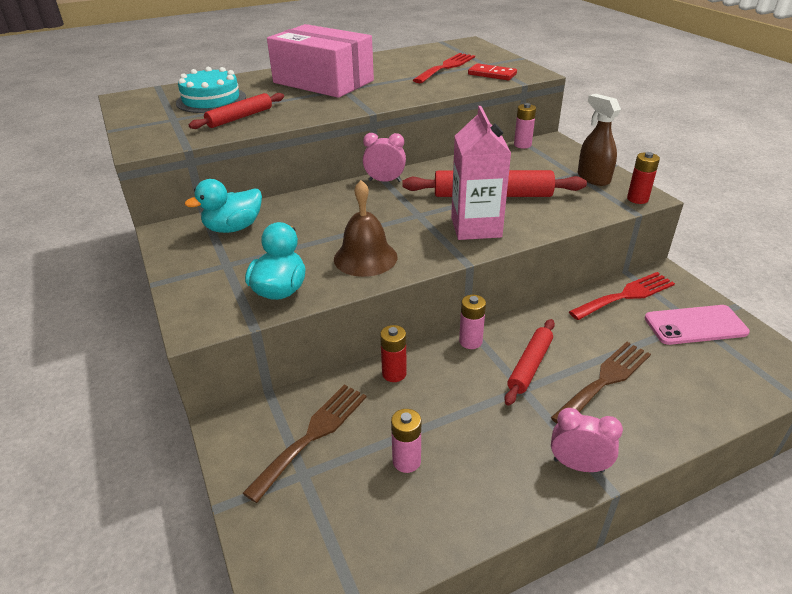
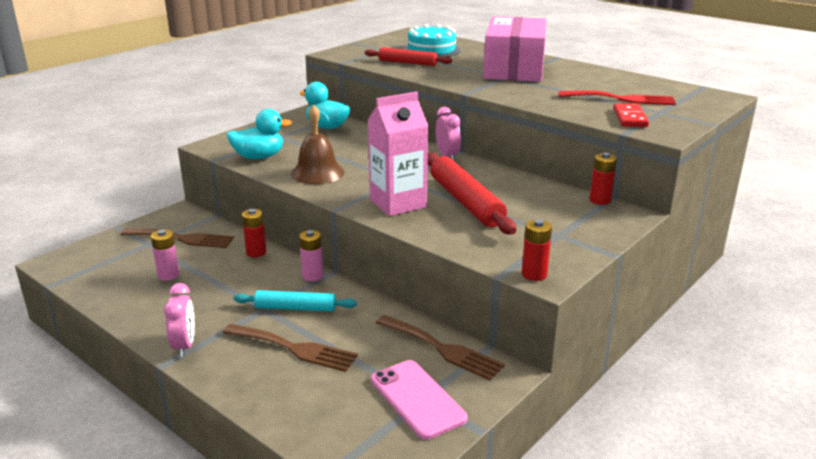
camera: 65 degrees right, 10 degrees down
red rolling pin [504,319,555,405] -> turquoise rolling pin [234,290,357,312]
pink battery [514,103,536,149] -> red battery [589,152,617,205]
red fork [569,272,675,320] -> brown fork [376,315,505,381]
brown spray bottle [578,94,621,186] -> none

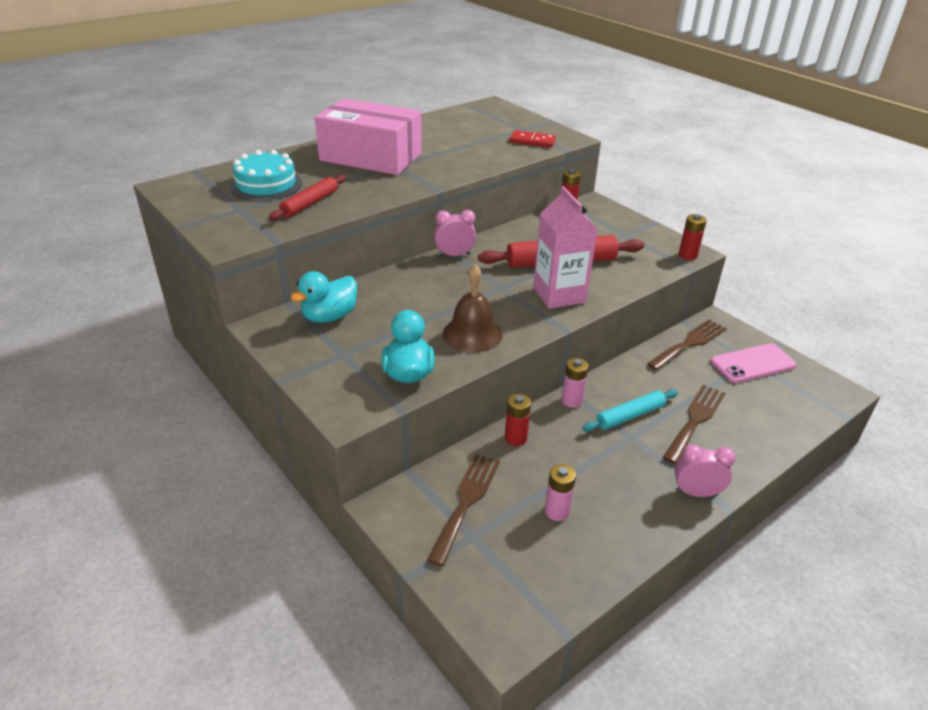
camera: 80 degrees left, 10 degrees up
turquoise rolling pin [234,290,357,312] -> turquoise rolling pin turned 45 degrees clockwise [582,389,678,432]
red fork [558,90,676,105] -> none

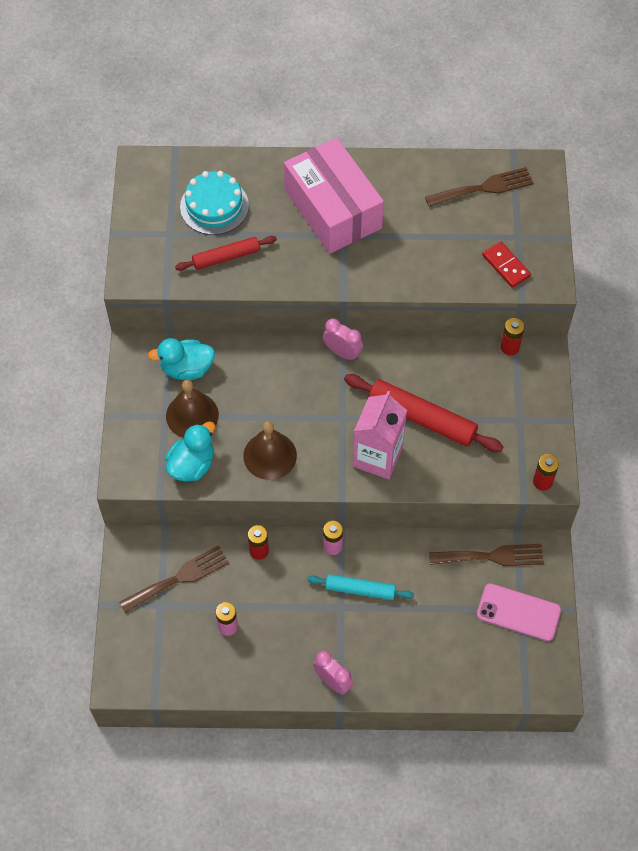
camera: 40 degrees right, 25 degrees up
brown fork [663,385,725,464] -> brown fork moved to [425,167,534,207]
none -> brown bell [166,380,219,438]

